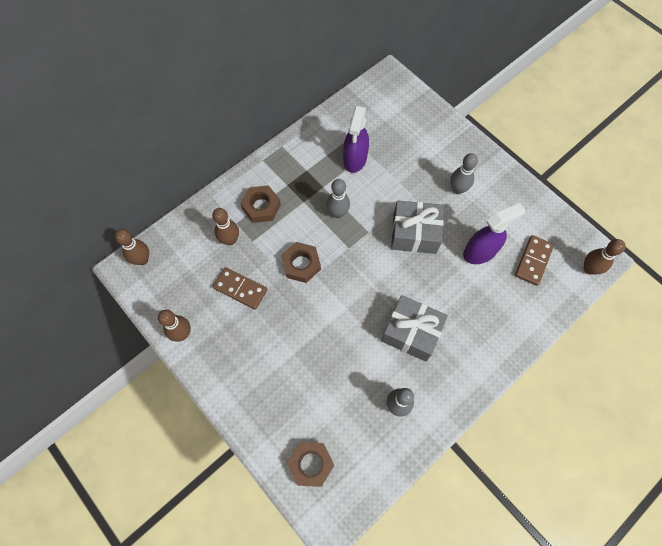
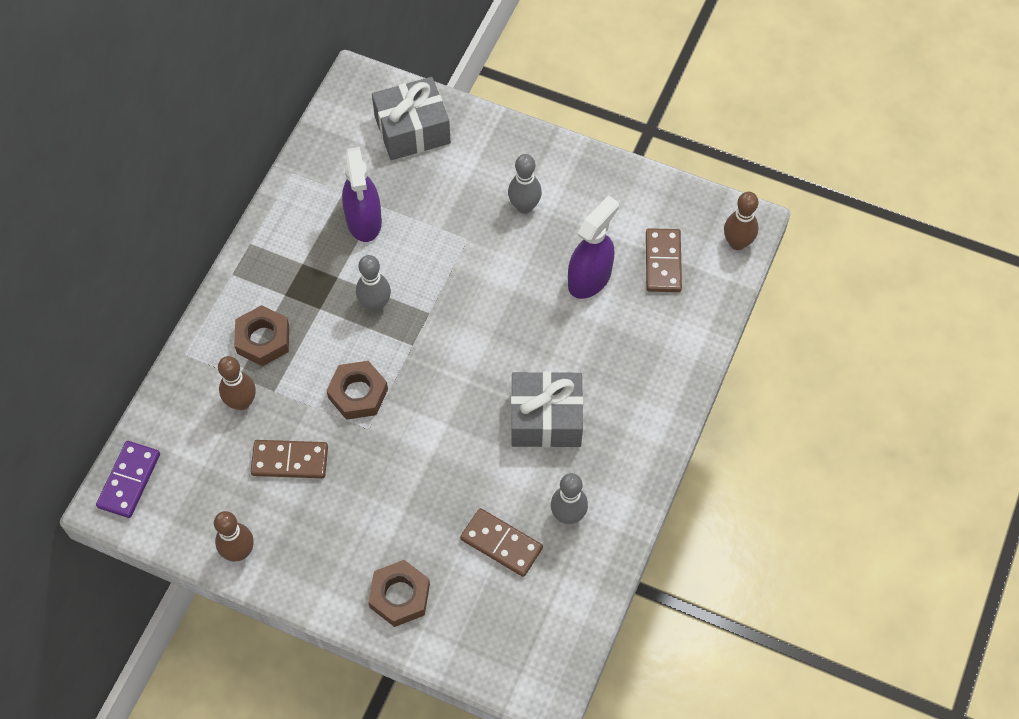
camera: 25 degrees left, 5 degrees down
brown bowling pin [115,229,149,265] -> purple domino [96,441,160,518]
brown nut [287,442,334,487] -> brown nut moved to [368,560,430,627]
grey gift [391,200,444,254] -> grey gift moved to [372,77,451,160]
none -> brown domino [460,508,543,577]

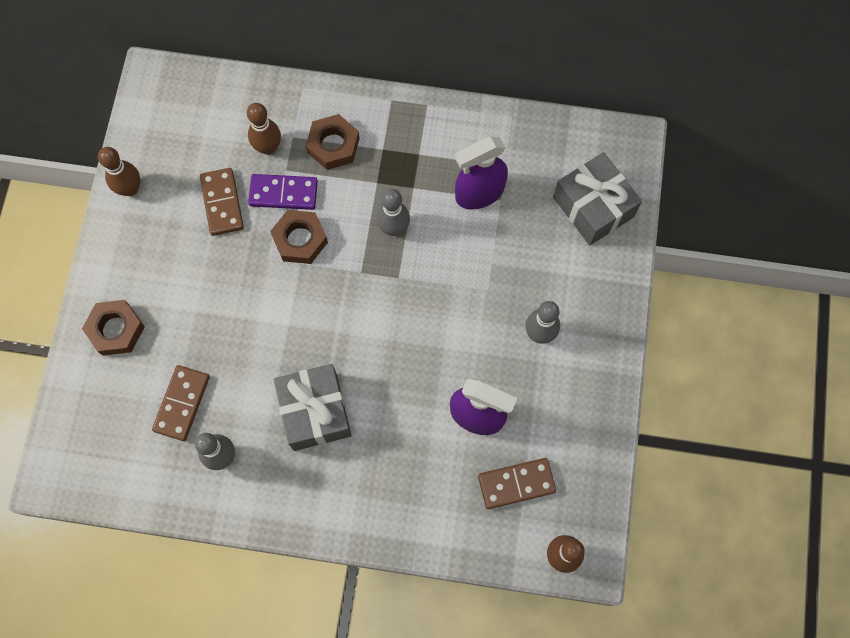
camera: 75 degrees right, 10 degrees up
purple domino [96,441,160,518] -> purple domino moved to [248,174,318,210]

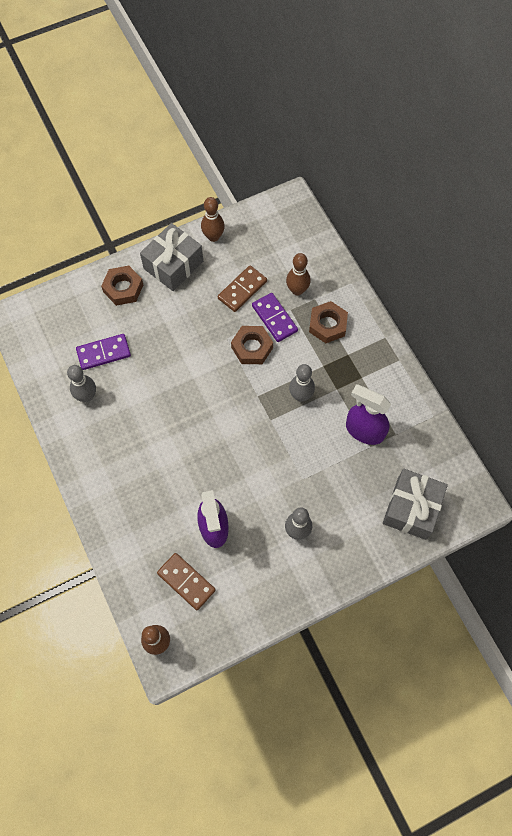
camera: 55 degrees right, 5 degrees down
brown domino [152,365,210,441] -> purple domino [76,334,131,370]
grey gift [274,364,351,451] -> grey gift moved to [140,223,203,291]

